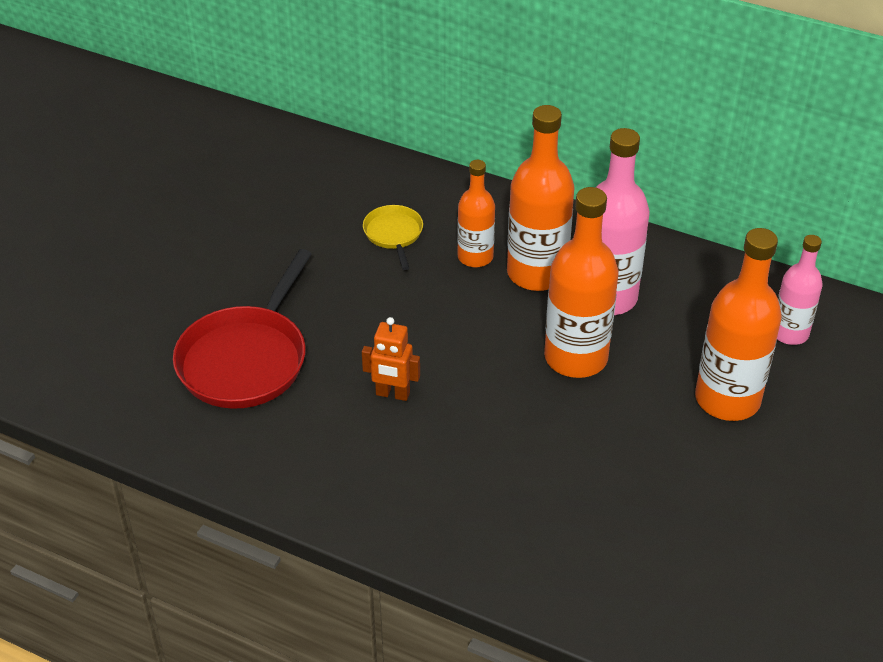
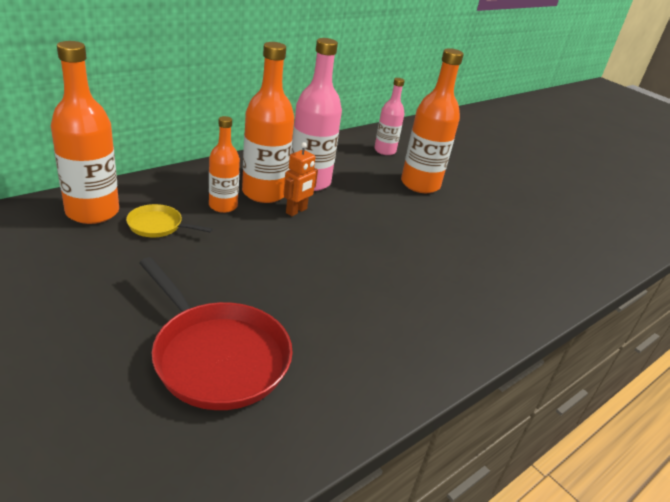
camera: 70 degrees left, 10 degrees down
orange robot [362,317,420,401] -> orange robot moved to [283,142,318,216]
orange bottle [544,187,619,378] -> orange bottle moved to [51,41,119,224]

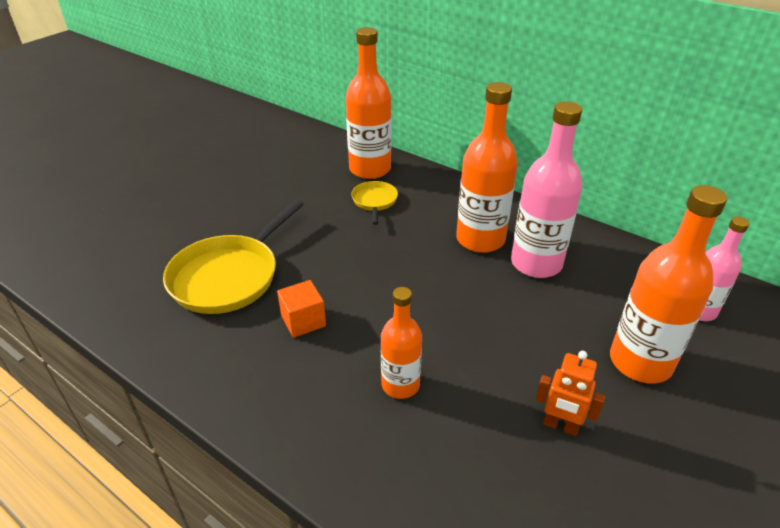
camera: 80 degrees right, 5 degrees up
red pan [139,257,293,410] -> yellow pan [163,200,304,314]
orange bottle [209,116,240,213] -> orange bottle moved to [381,287,422,399]
orange robot [283,142,318,216] -> orange robot moved to [536,351,605,436]
none -> orange cube [277,280,326,338]

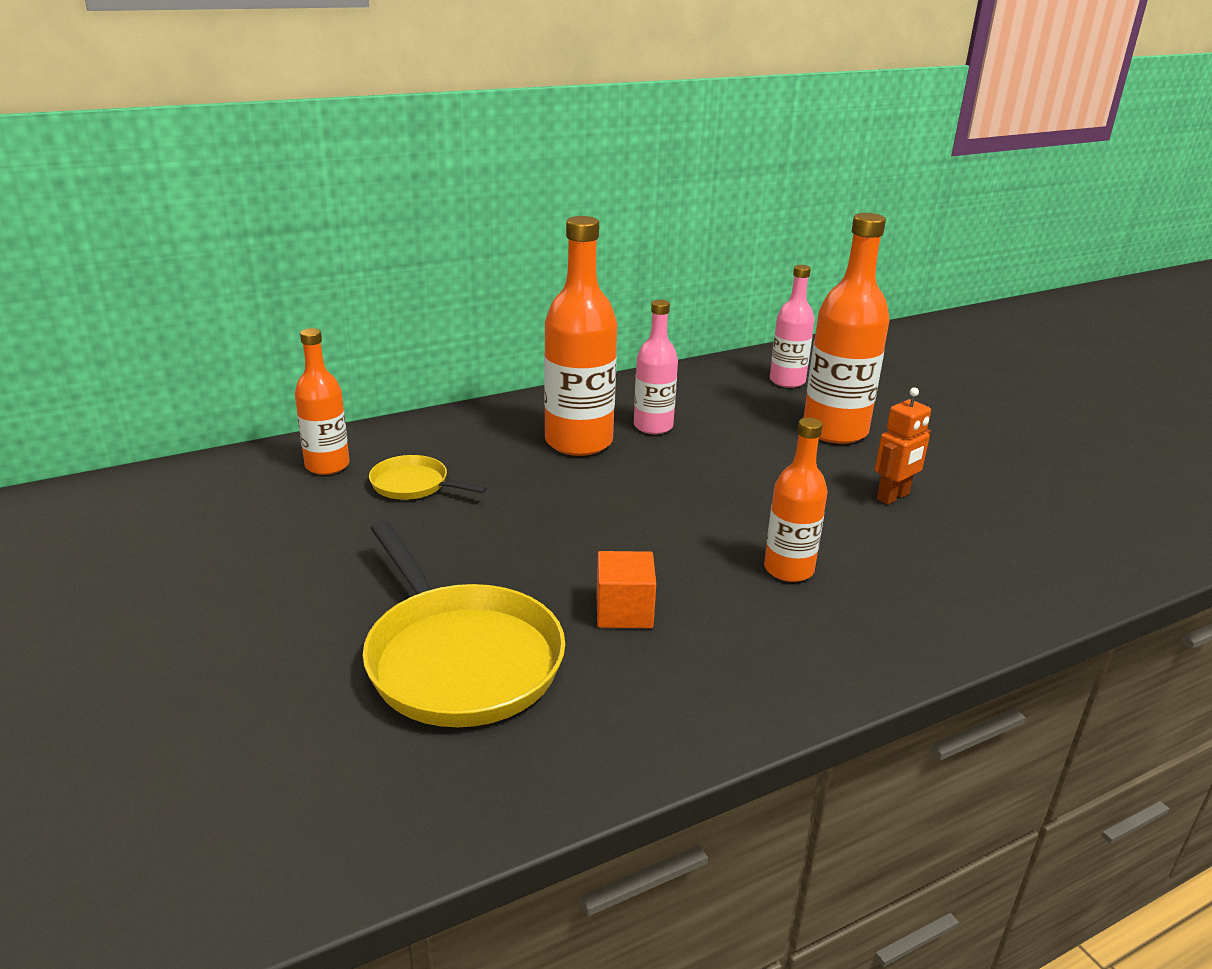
camera: 65 degrees left, 10 degrees down
orange bottle [345,27,392,179] -> orange bottle [295,328,350,475], size x0.60
pink bottle [511,101,583,278] -> pink bottle [634,300,678,434], size x0.60

